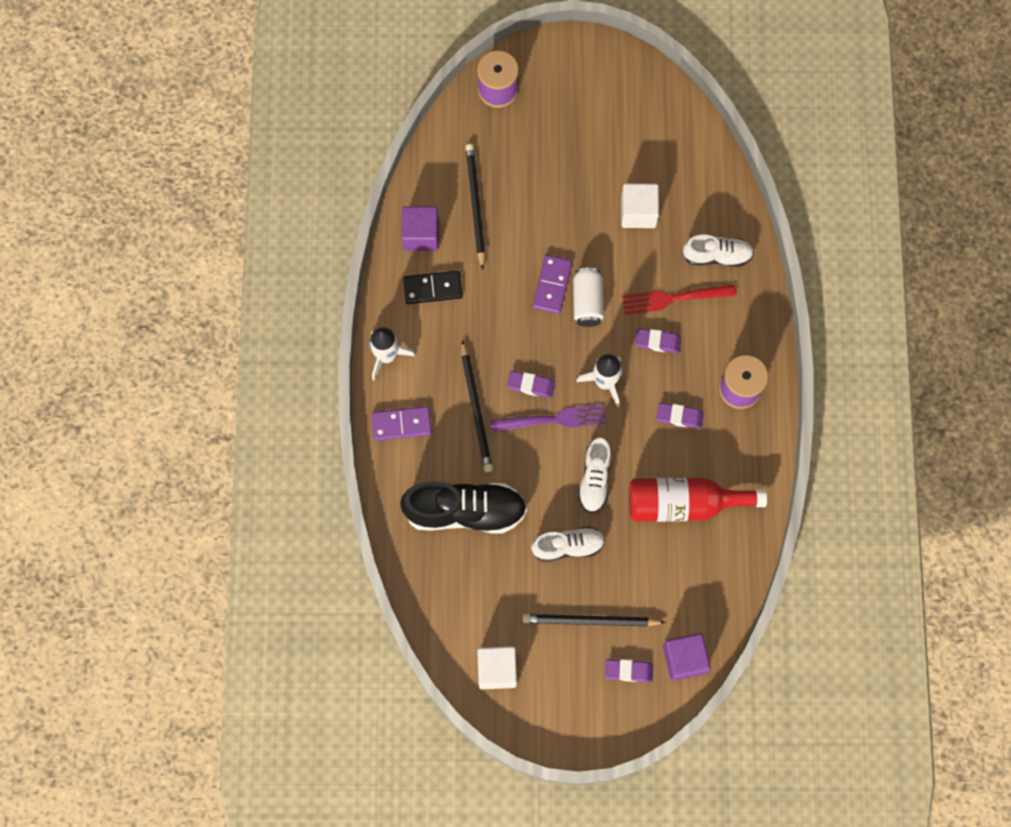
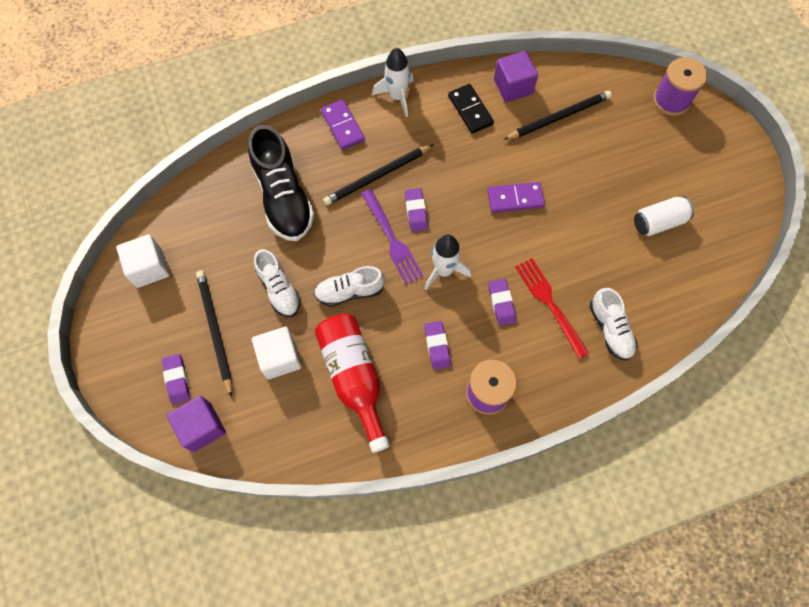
camera: 70 degrees right, 5 degrees down
white can [573,268,604,327] -> white can moved to [634,196,694,236]
white cube [621,183,659,228] -> white cube moved to [252,327,302,379]

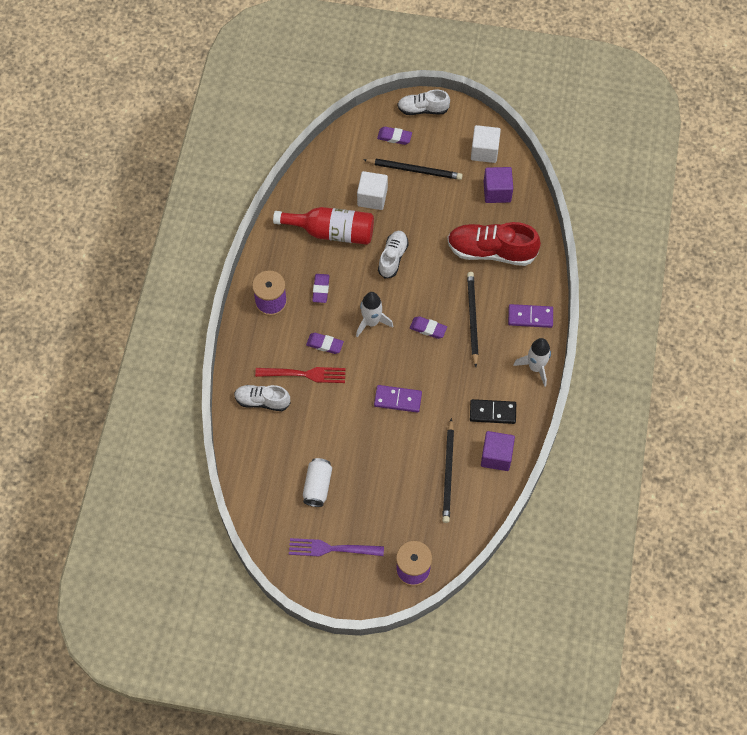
camera: 120 degrees right, 5 degrees down
purple cube [167,396,226,452] -> purple cube moved to [484,167,513,203]
black shoe [248,125,315,241] -> red shoe [447,222,541,266]
white shoe [254,249,301,317] -> white shoe moved to [397,89,450,115]
purple fork [361,189,423,284] -> purple fork moved to [289,538,384,556]
purple eraser [424,321,451,370] -> purple eraser turned 75 degrees clockwise [312,274,329,303]
purple domino [487,182,545,213] -> purple domino turned 75 degrees clockwise [374,385,422,413]

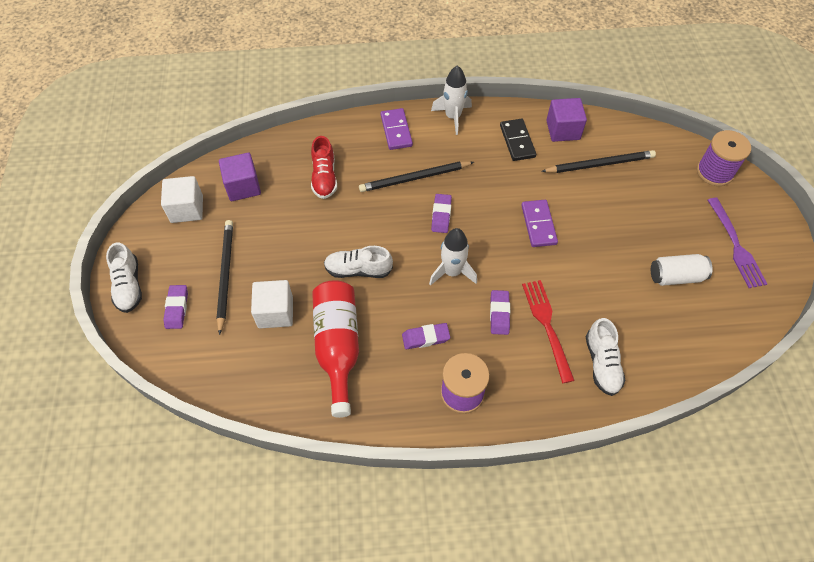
camera: 105 degrees left, 5 degrees down
red shoe [447,222,541,266] -> red shoe [311,136,337,199], size x0.60

